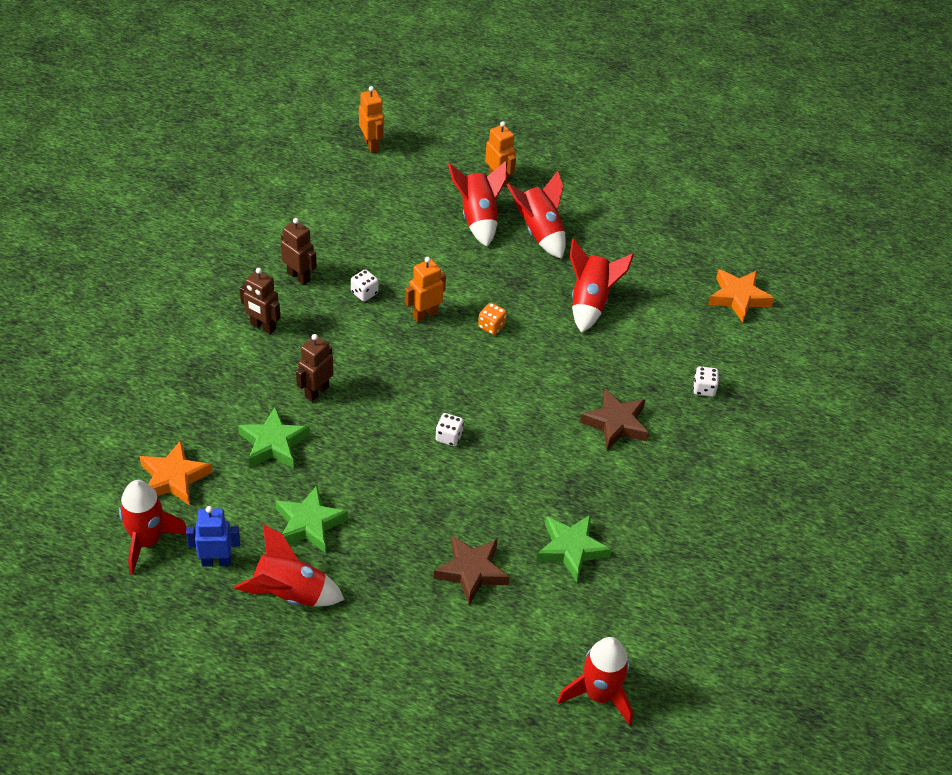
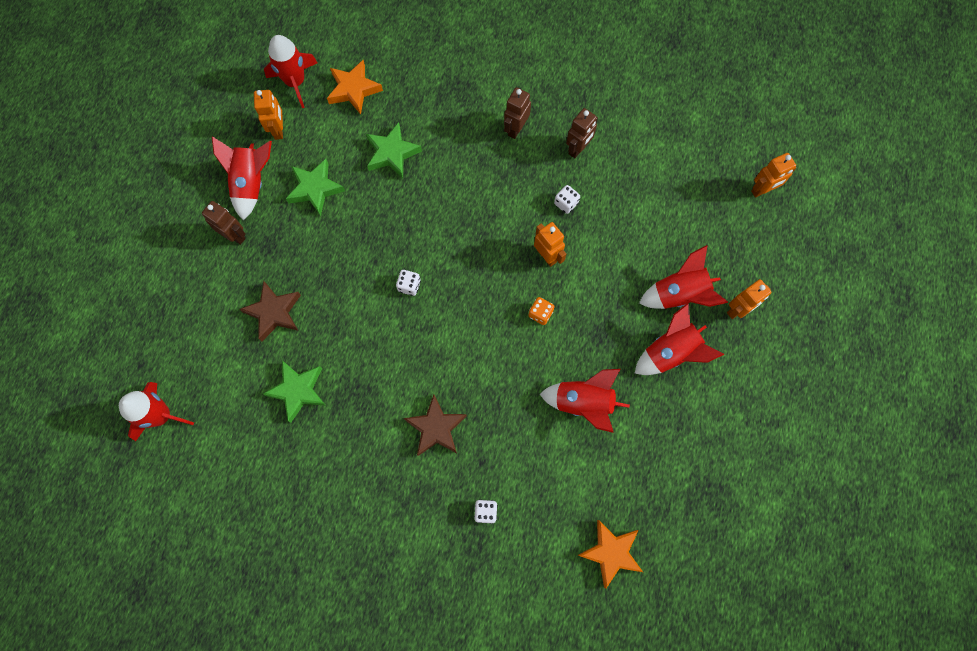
camera: 90 degrees right, 25 degrees up
blue robot [186,506,240,567] -> orange robot [254,90,283,140]
brown robot [296,334,333,402] -> brown robot moved to [202,201,246,245]

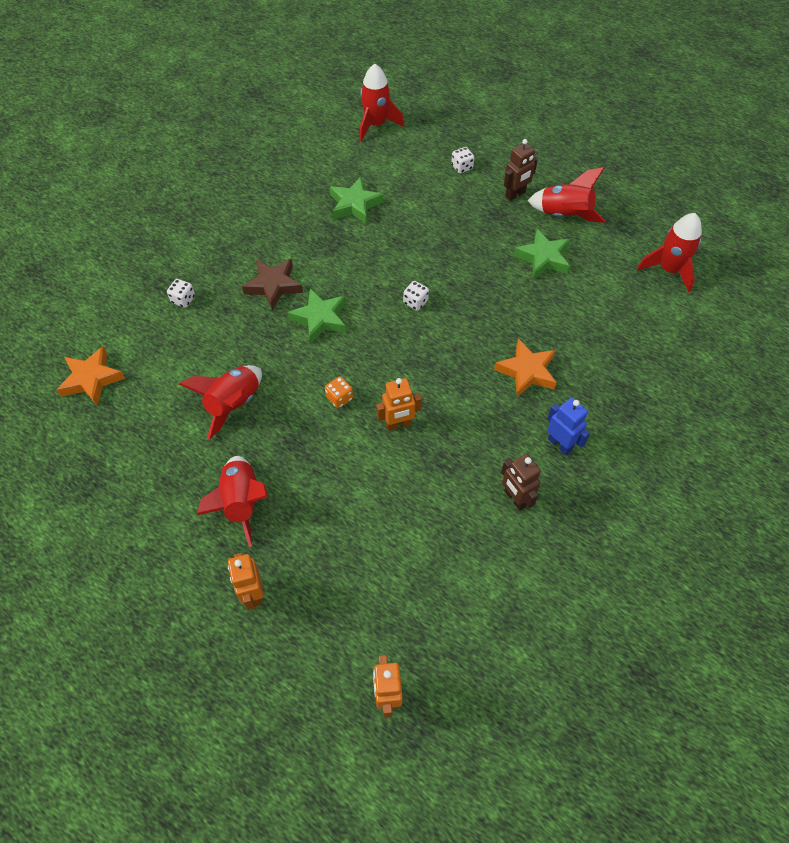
camera: 110 degrees right, 15 degrees down
brown star [239,281,301,341] -> none
orange robot [254,90,283,140] -> none
orange star [327,60,383,114] -> orange star moved to [494,338,557,397]
green star [366,122,422,178] -> green star moved to [287,288,346,344]
brown robot [504,87,531,139] -> blue robot [547,398,590,455]
white dice [554,185,580,214] -> white dice moved to [451,147,474,174]
red rocket [639,245,728,309] -> none

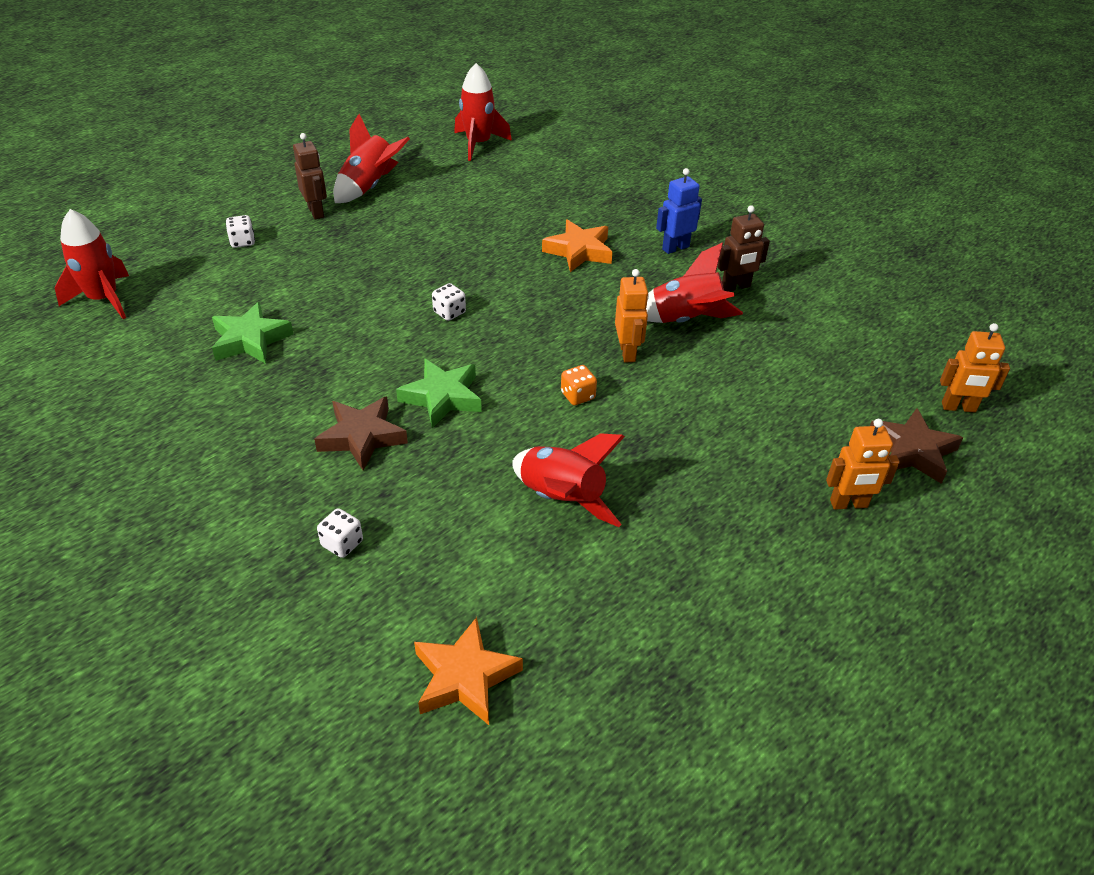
camera: 80 degrees left, 15 degrees down
red rocket [197,456,268,547] -> red rocket moved to [646,242,743,323]
green star [513,229,570,279] -> none
none -> brown star [870,408,963,484]

